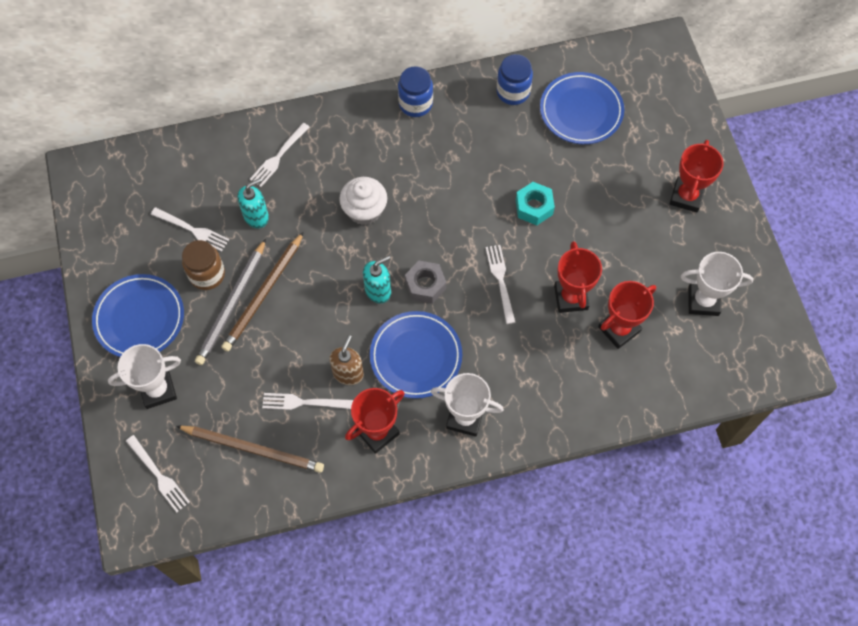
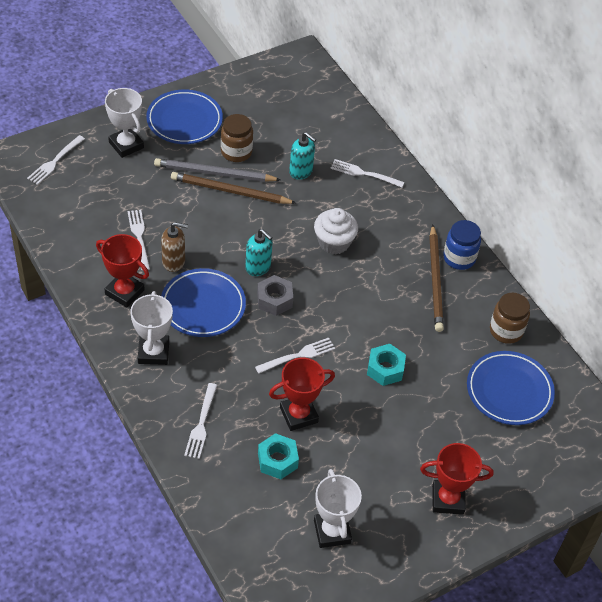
camera: 70 degrees right, 15 degrees down
white fork [151,207,229,252] -> white fork moved to [184,383,217,459]
brown pencil [176,426,324,473] -> brown pencil moved to [429,225,444,332]
blue jar [496,54,533,105] -> brown jar [490,293,530,344]
red trophy [598,281,656,349] -> turquoise nut [258,433,299,479]

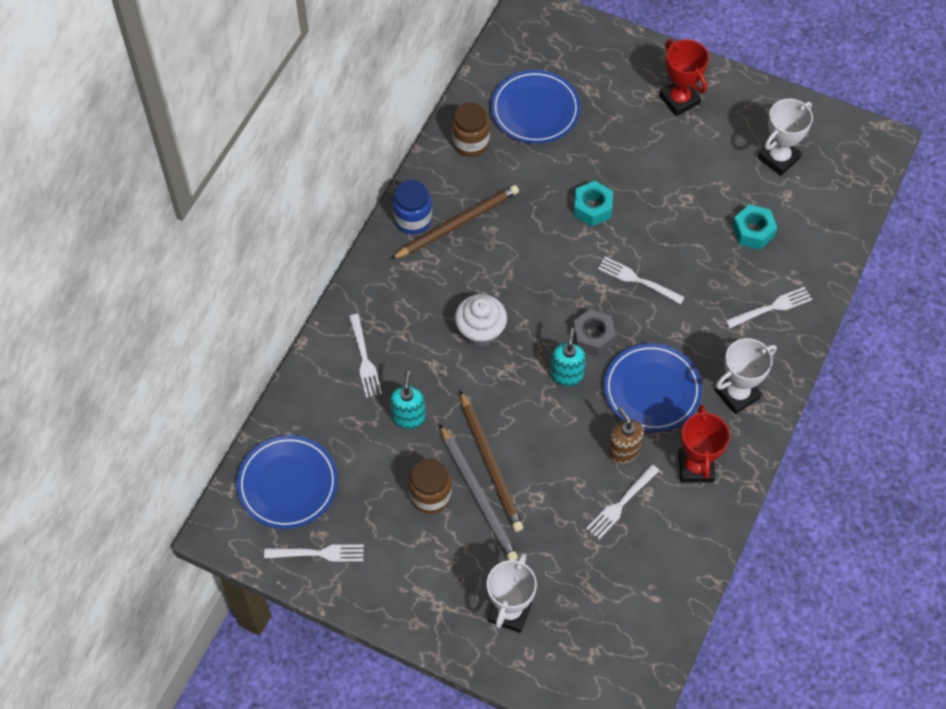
camera: 120 degrees left, 10 degrees up
white fork [27,135,85,185] -> white fork moved to [264,544,364,562]
blue plate [146,90,223,144] -> blue plate moved to [237,435,338,529]
red trophy [269,358,335,431] -> none

